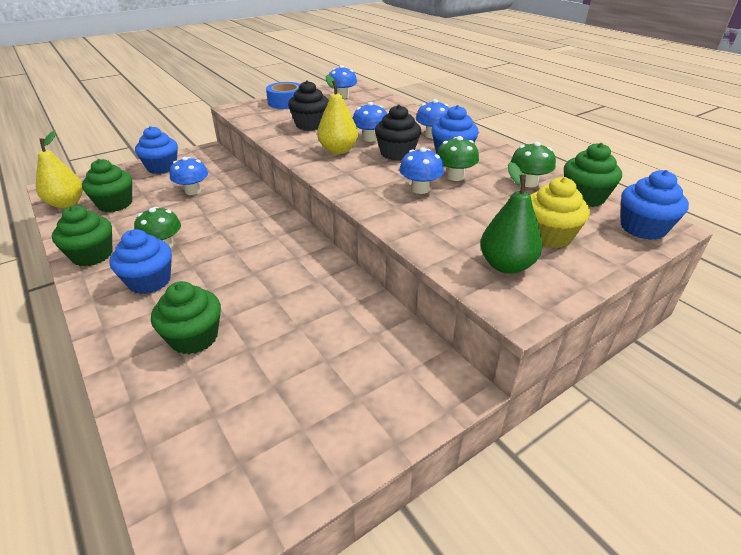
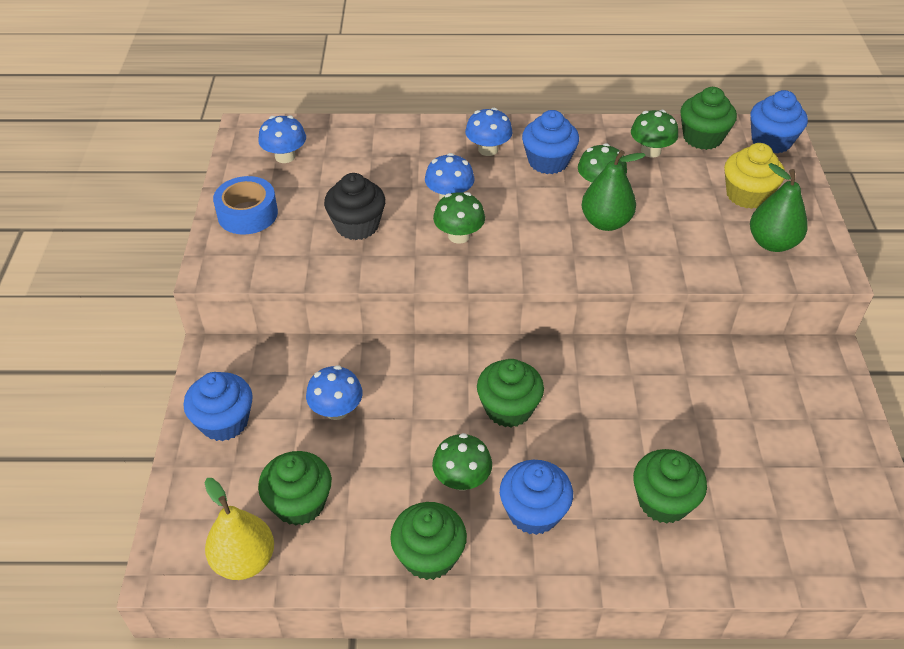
camera: 55 degrees left, 10 degrees up
yellow pear [317,75,358,154] -> green mushroom [433,192,485,244]
black cupcake [375,105,421,161] -> none
blue mushroom [399,147,444,194] -> green pear [582,150,646,231]
none -> green cupcake [477,359,544,427]

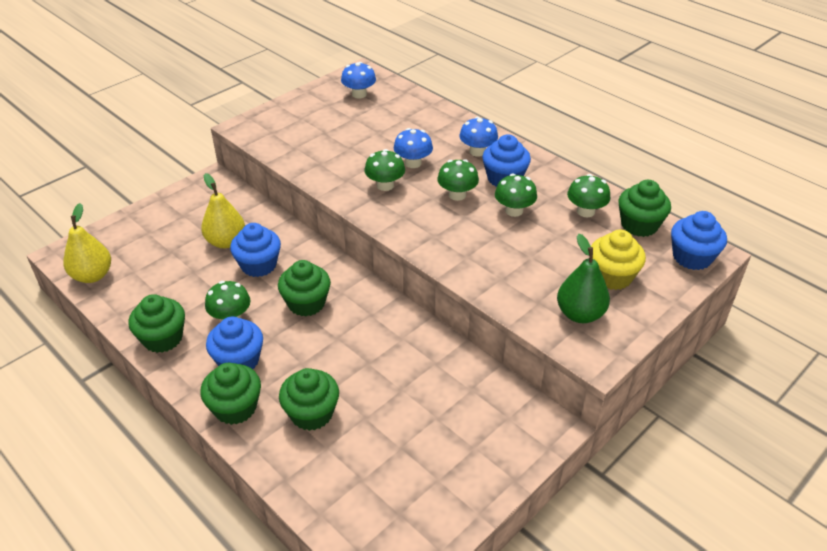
camera: 45 degrees right, 5 degrees down
blue cupcake [183,372,253,441] -> blue cupcake moved to [230,223,281,277]
blue tape [213,176,278,235] -> none
green cupcake [258,451,332,526] -> green cupcake moved to [200,363,261,425]
blue mushroom [306,365,363,420] -> yellow pear [201,173,245,248]
black cupcake [324,173,386,240] -> none
green pear [582,150,646,231] -> none
none -> green mushroom [437,159,479,201]

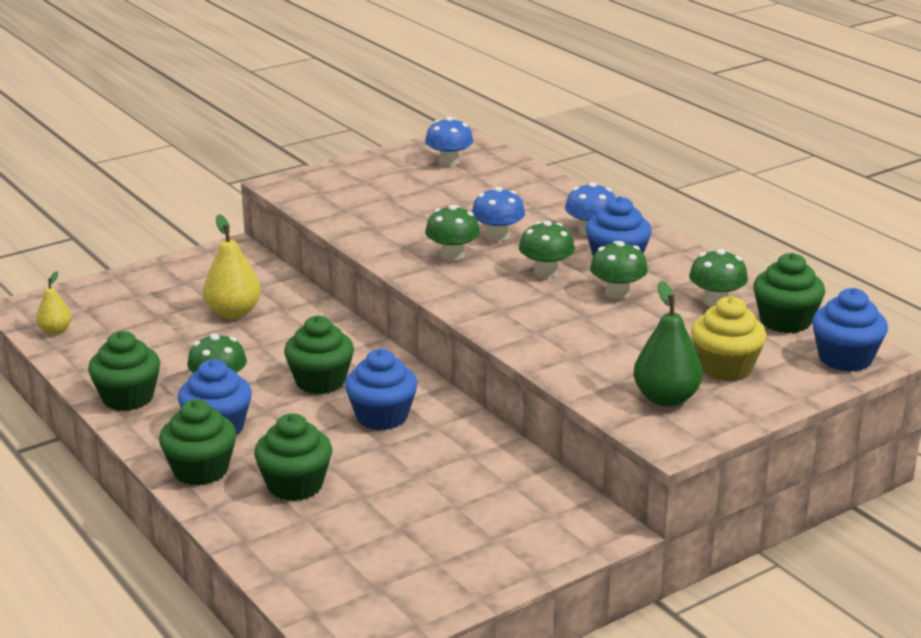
camera: 10 degrees right, 15 degrees down
yellow pear [63,203,111,283] -> yellow pear [36,271,72,335], size x0.60
blue cupcake [230,223,281,277] -> blue cupcake moved to [345,349,417,430]

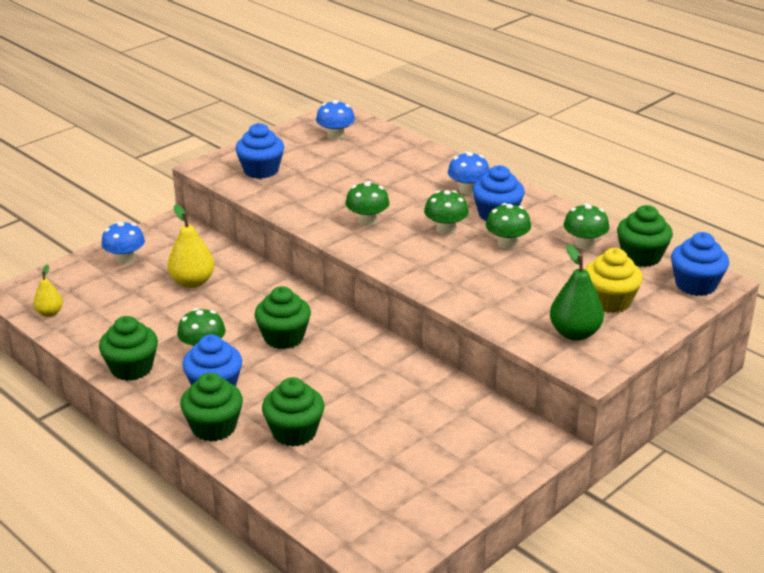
camera: 10 degrees left, 5 degrees up
blue cupcake [345,349,417,430] -> blue cupcake moved to [235,123,284,179]
blue mushroom [472,187,525,241] -> blue mushroom moved to [101,221,145,265]

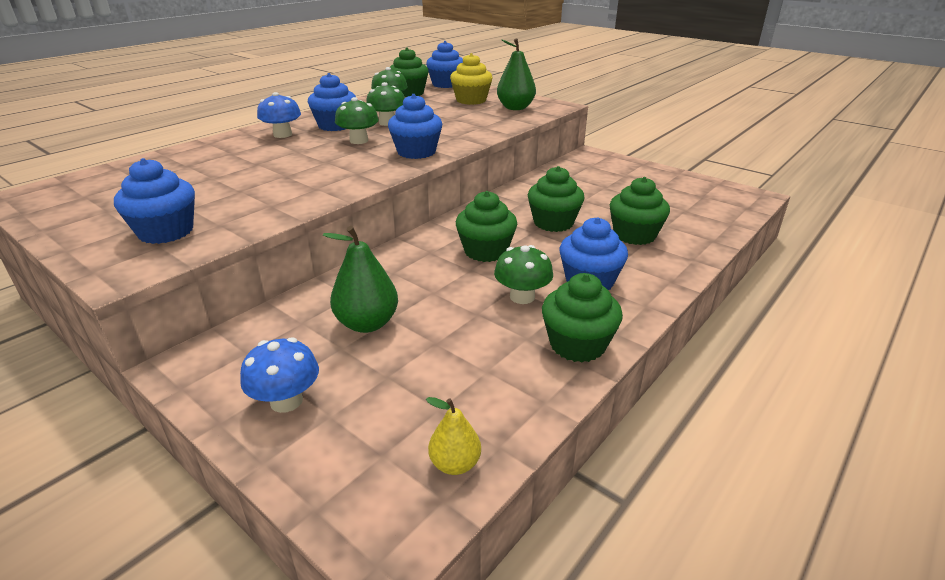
camera: 95 degrees left, 0 degrees up
yellow pear [167,204,215,288] -> green pear [323,226,398,333]
green cupcake [180,373,243,442] -> green cupcake moved to [528,166,584,232]
blue mushroom [316,100,355,140] -> none
green mushroom [345,181,389,226] -> none
none -> blue cupcake [388,94,442,159]

